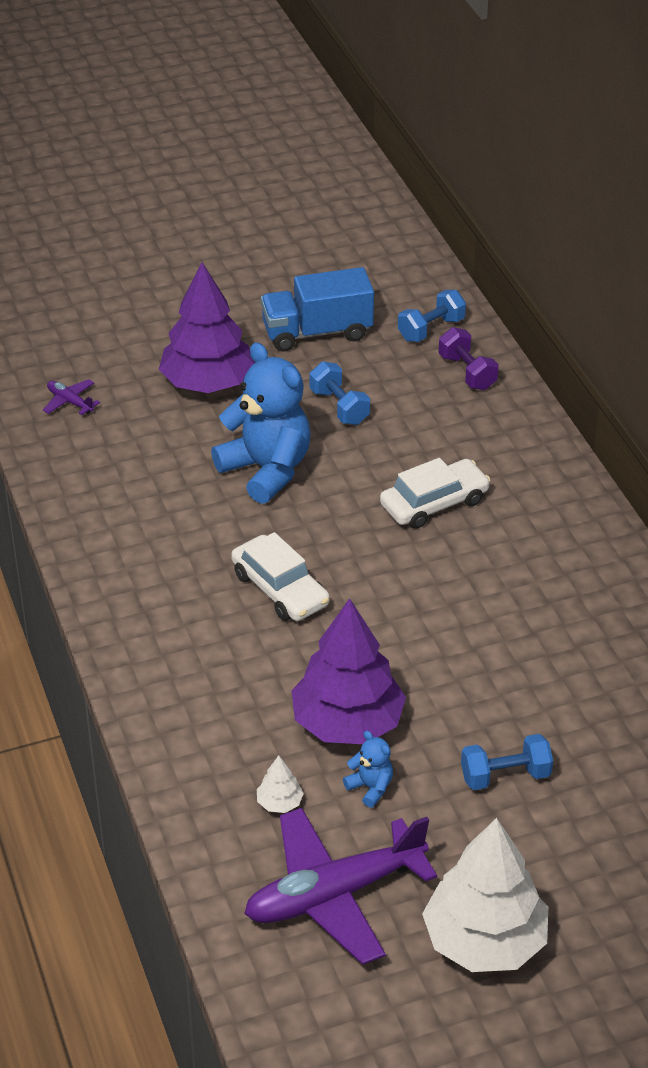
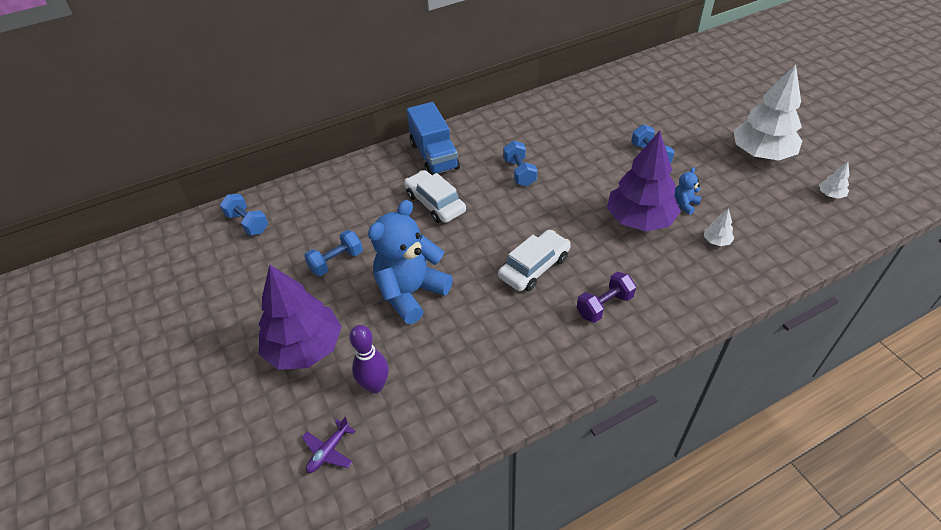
camera: 95 degrees left, 5 degrees up
purple plane [244,808,437,965] -> none
blue truck [261,267,374,351] -> blue truck moved to [407,102,460,175]
purple dumbbell [439,327,499,390] -> purple dumbbell moved to [577,272,636,323]
none -> purple bowling pin [349,325,389,393]
none -> blue dumbbell [503,141,537,186]
none -> white tree [819,162,849,199]

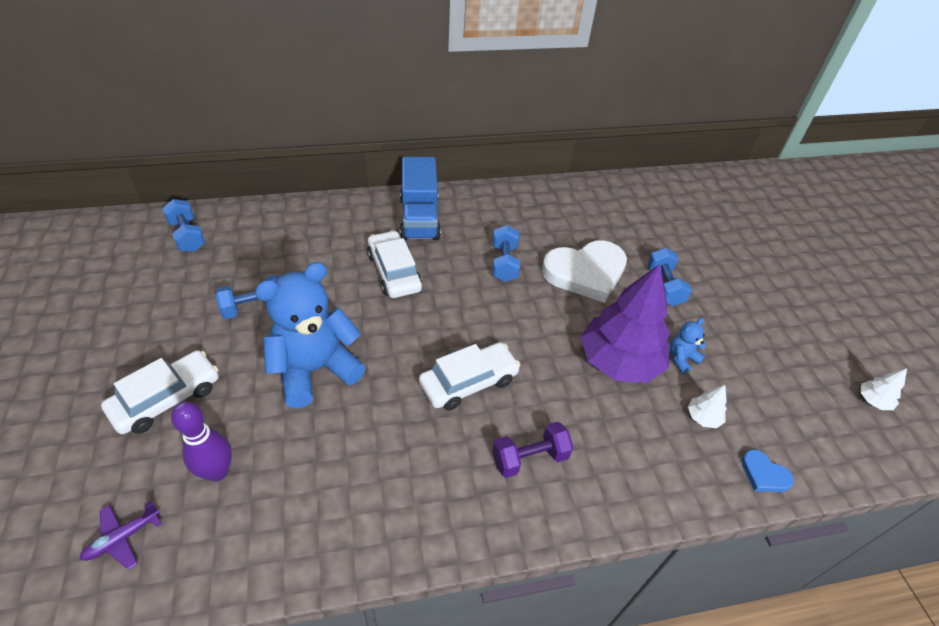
camera: 10 degrees right, 0 degrees up
purple tree [259,265,342,370] -> white car [101,350,219,434]
white tree [733,64,802,160] -> none
none -> white heart [542,240,627,303]
none -> blue heart [741,449,794,492]

